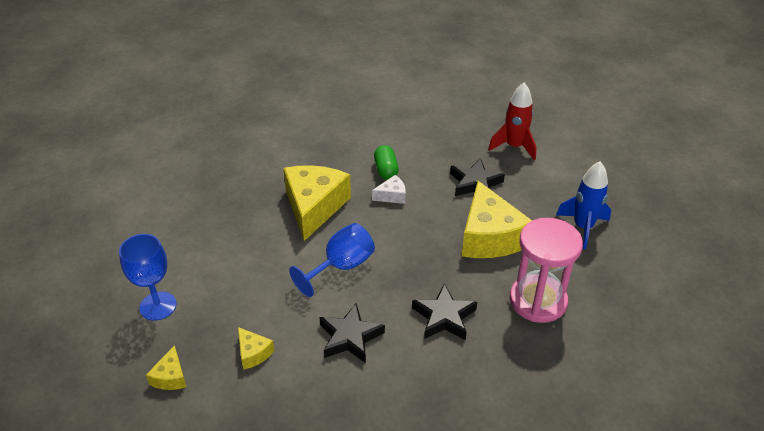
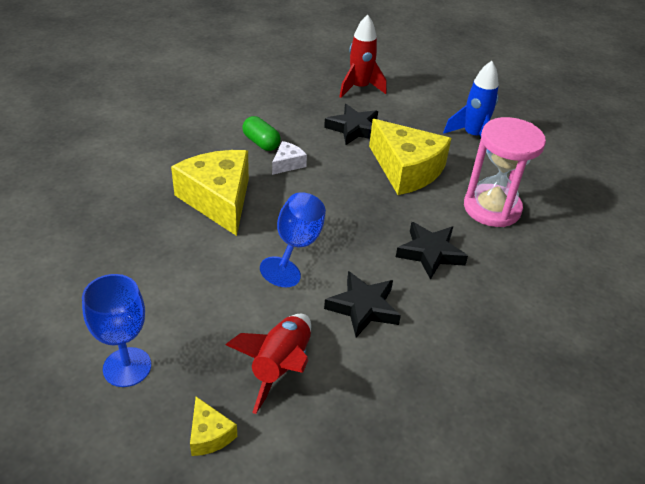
camera: 35 degrees left, 0 degrees up
yellow cheese [238,327,275,370] -> red rocket [226,314,311,414]

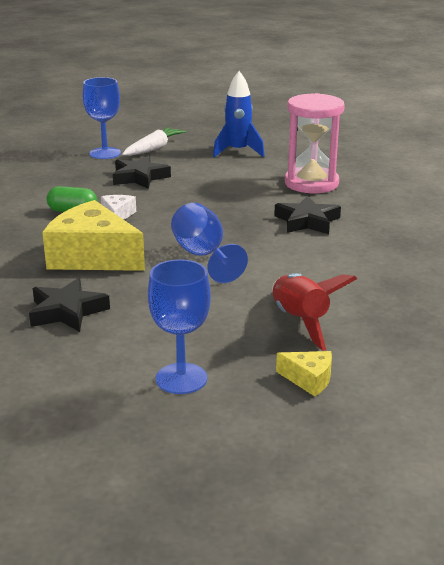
camera: 35 degrees left, 15 degrees down
black star [324,271,401,338] -> black star moved to [29,278,110,332]
red rocket [339,14,387,98] -> blue goblet [83,77,121,159]
yellow cheese [369,119,452,195] -> none
none -> white carrot [122,127,186,156]

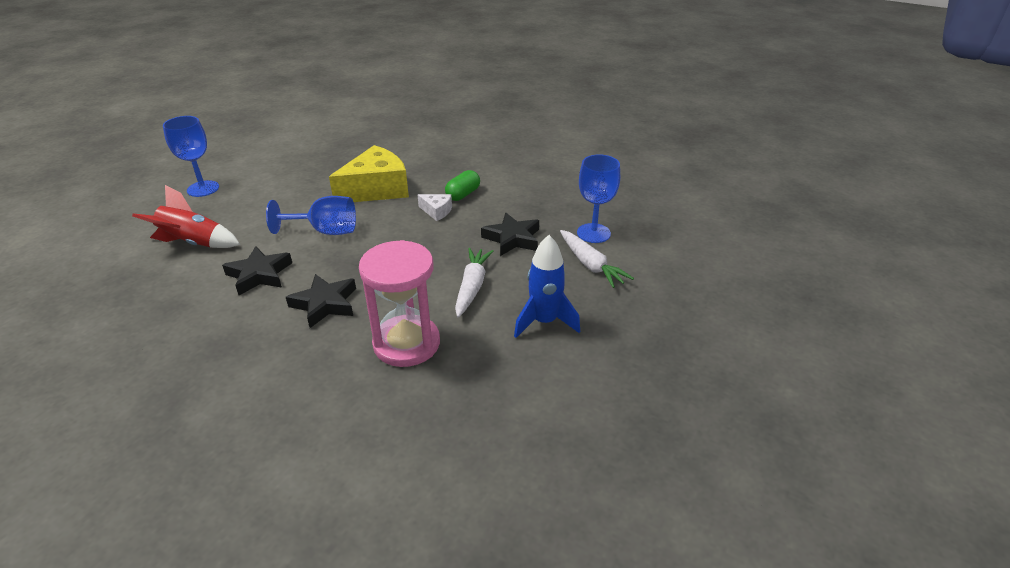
camera: 115 degrees right, 10 degrees up
black star [29,278,110,332] -> black star moved to [222,246,292,295]
yellow cheese [276,351,332,396] -> none
none -> white carrot [455,248,493,318]

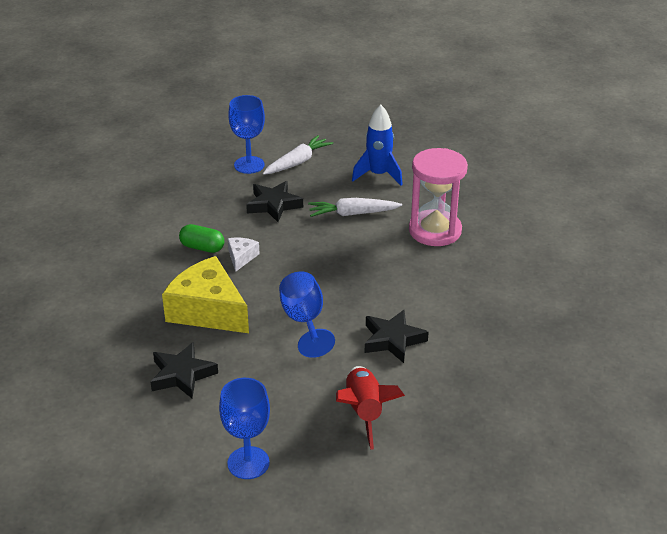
camera: 105 degrees left, 0 degrees up
black star [286,274,356,328] -> black star moved to [150,342,218,398]

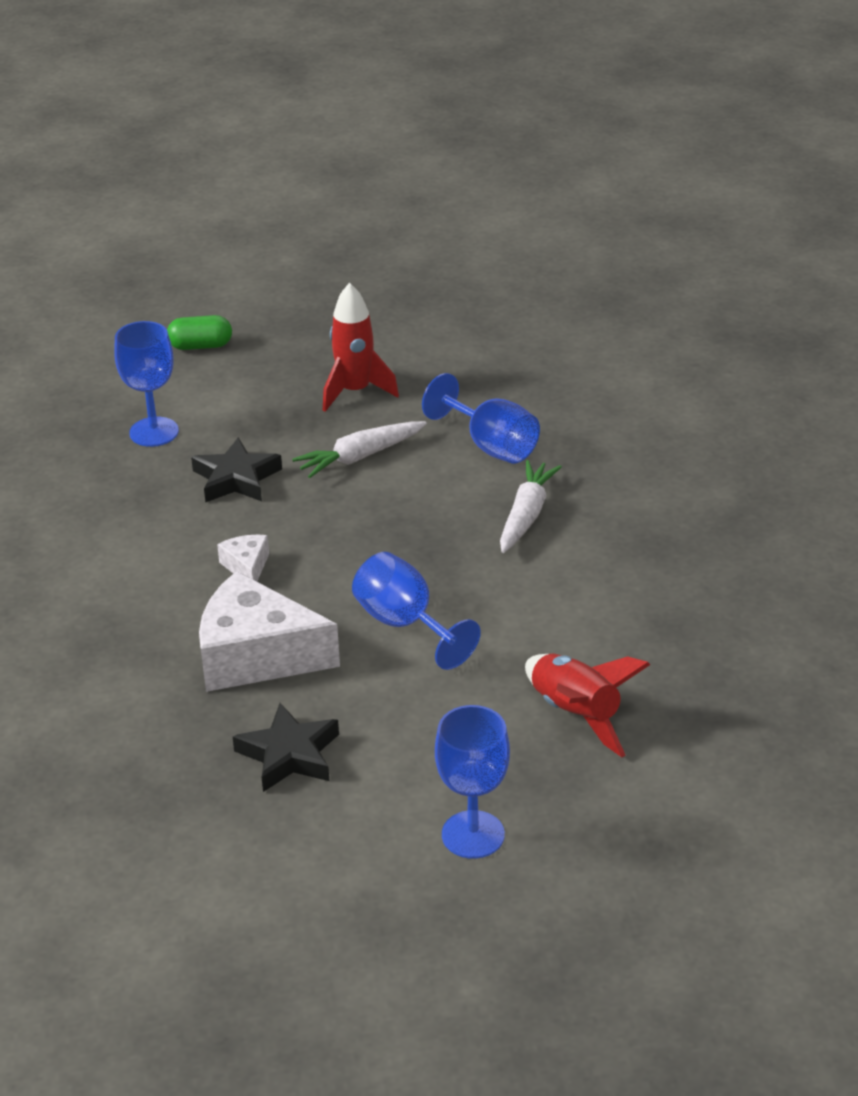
camera: 25 degrees left, 0 degrees up
yellow cheese [162,256,249,333] -> white cheese [199,571,340,692]
green capsule [179,224,224,253] -> green capsule moved to [167,315,232,350]
white carrot [263,135,333,175] -> white carrot moved to [500,460,562,553]
blue rocket [352,105,403,185] -> red rocket [323,283,399,412]
black star [365,310,429,363] -> none
pink hourglass [409,148,468,246] -> blue goblet [422,373,540,464]

